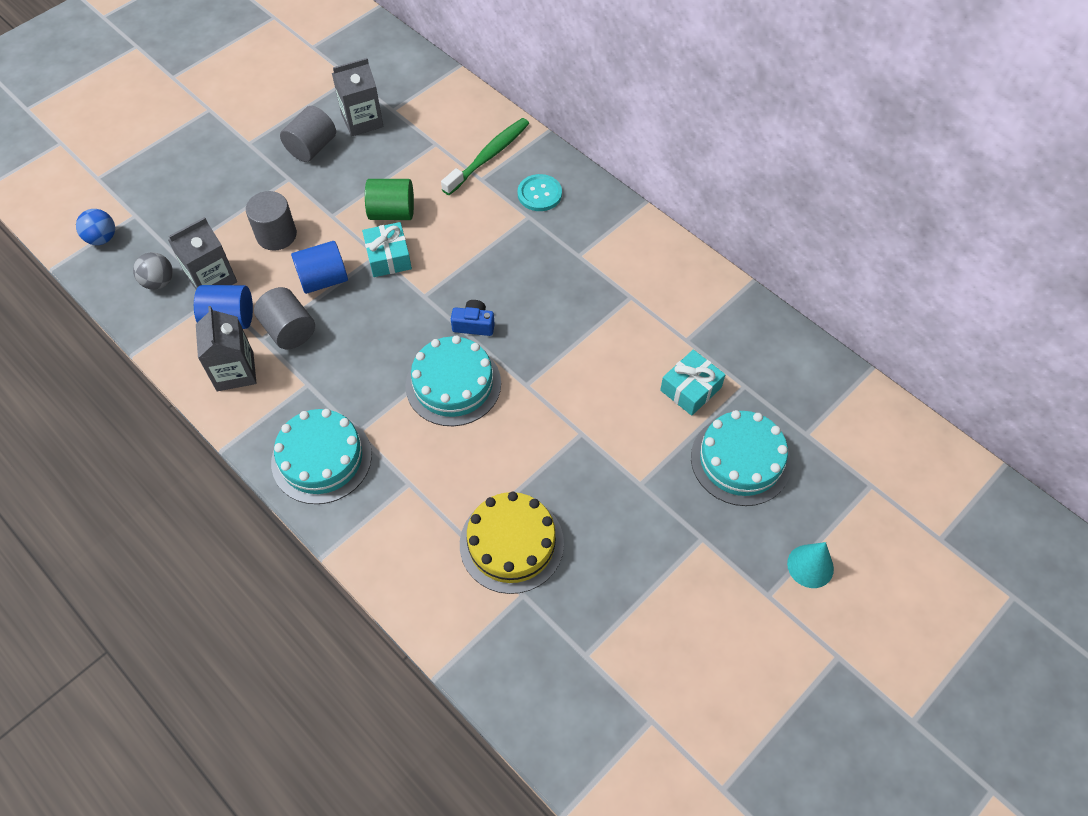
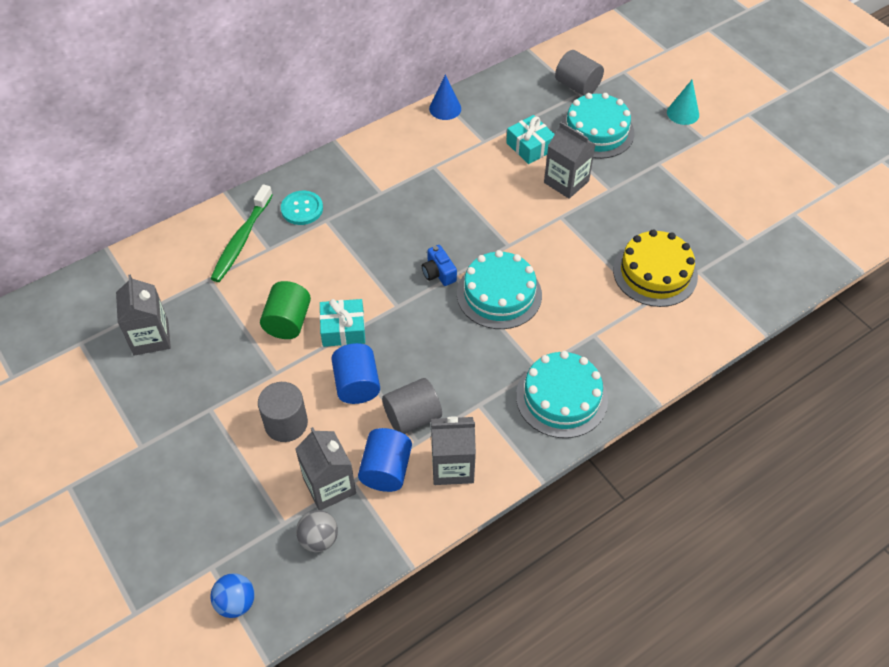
camera: 80 degrees left, 5 degrees down
grey cylinder [280,106,336,162] -> grey cylinder moved to [555,50,604,96]
green toothbrush [441,118,529,195] -> green toothbrush turned 120 degrees counterclockwise [210,184,273,282]
blue camera [451,300,495,336] -> blue camera turned 45 degrees counterclockwise [422,245,457,286]
none -> blue cone [429,74,461,120]
none -> grey carton [544,122,596,199]

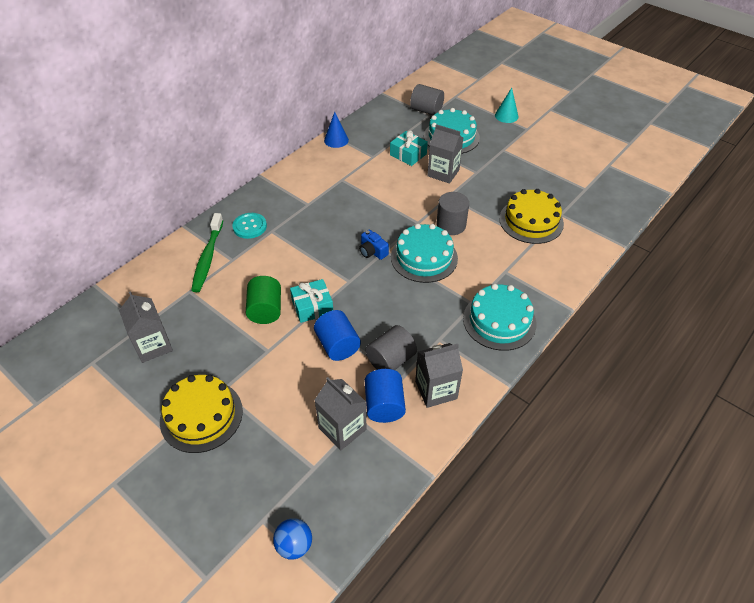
camera: 15 degrees left, 5 degrees down
grey cylinder [258,382,308,442] -> grey cylinder moved to [436,192,469,235]
grey ball [296,510,338,552] -> none
none -> yellow cake [160,375,243,453]

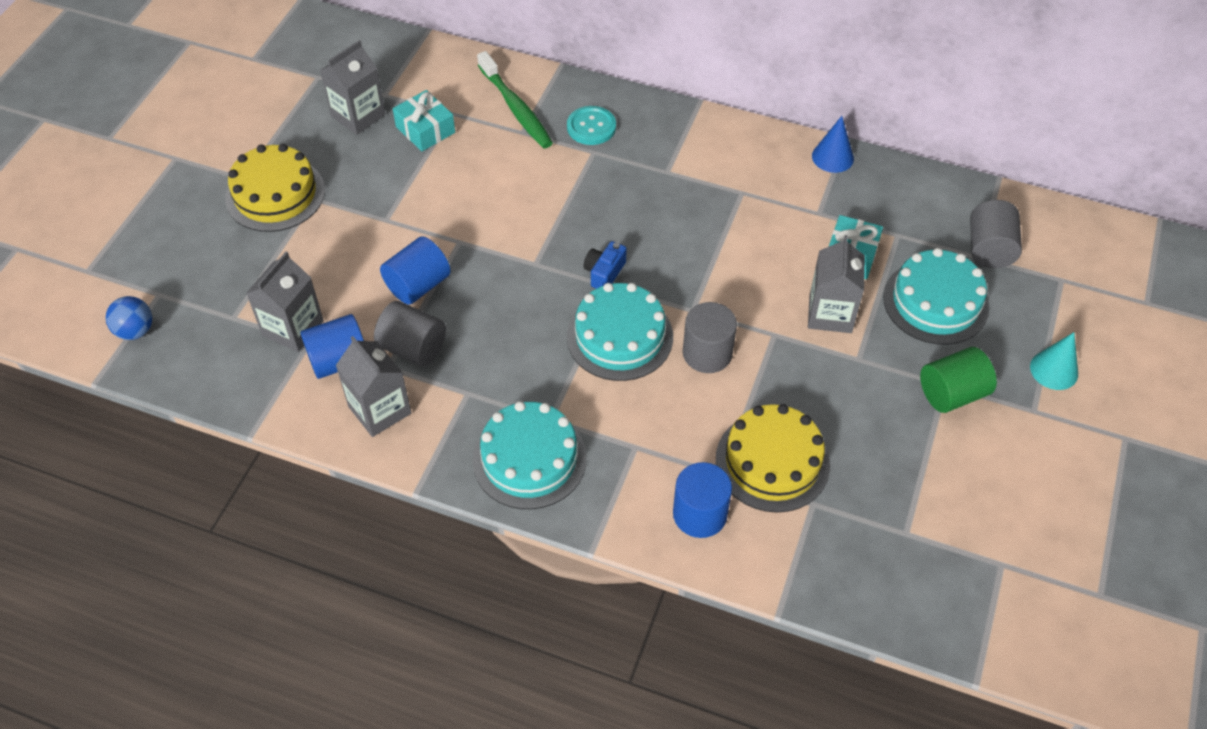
camera: 70 degrees right, 5 degrees up
green toothbrush [191,213,223,292] -> green toothbrush turned 105 degrees counterclockwise [477,51,553,149]
green cylinder [246,276,281,324] -> green cylinder moved to [920,347,997,413]
turquoise gift [290,279,333,323] -> turquoise gift moved to [393,90,455,151]
none -> blue cylinder [673,462,732,538]

